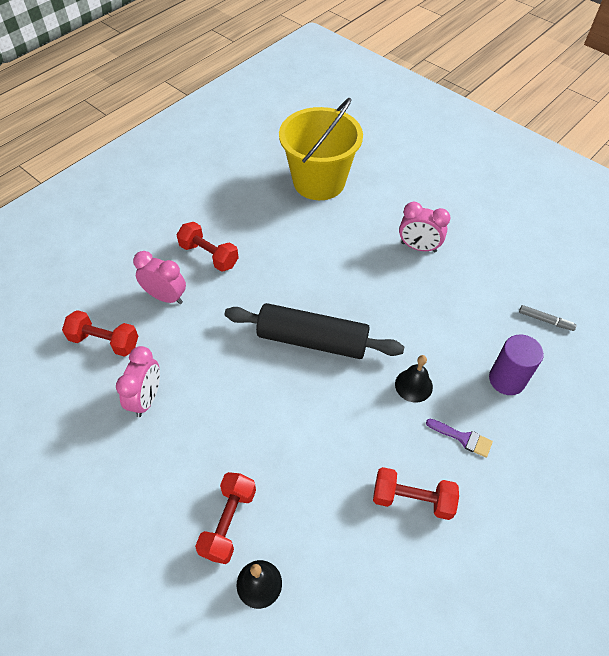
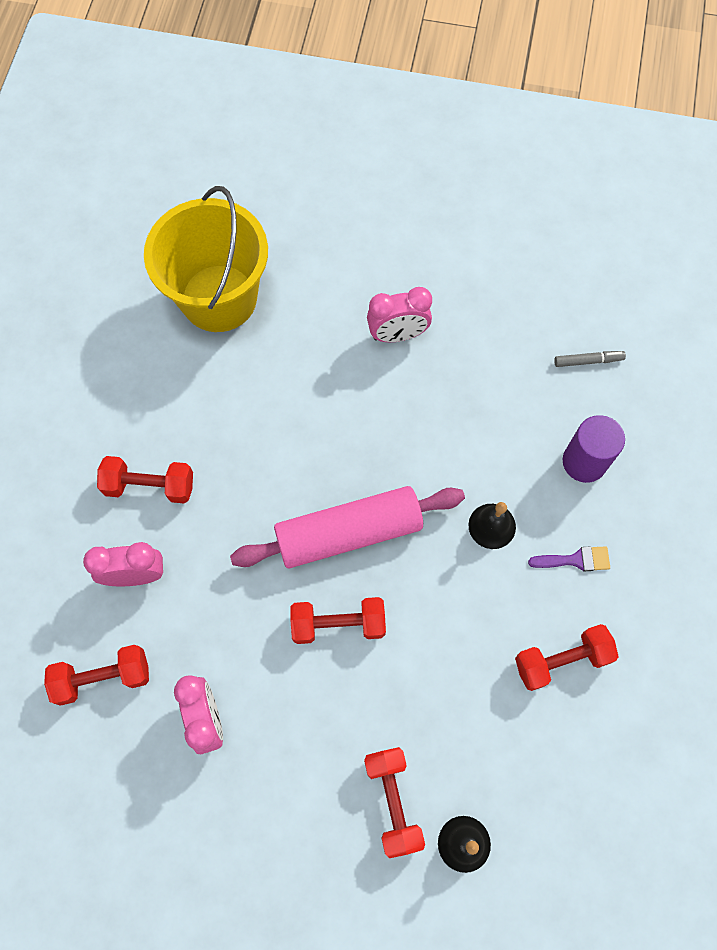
camera: 30 degrees left, 15 degrees up
black rolling pin [225,303,404,359] -> pink rolling pin [230,486,465,568]
none -> red dumbbell [290,597,386,644]

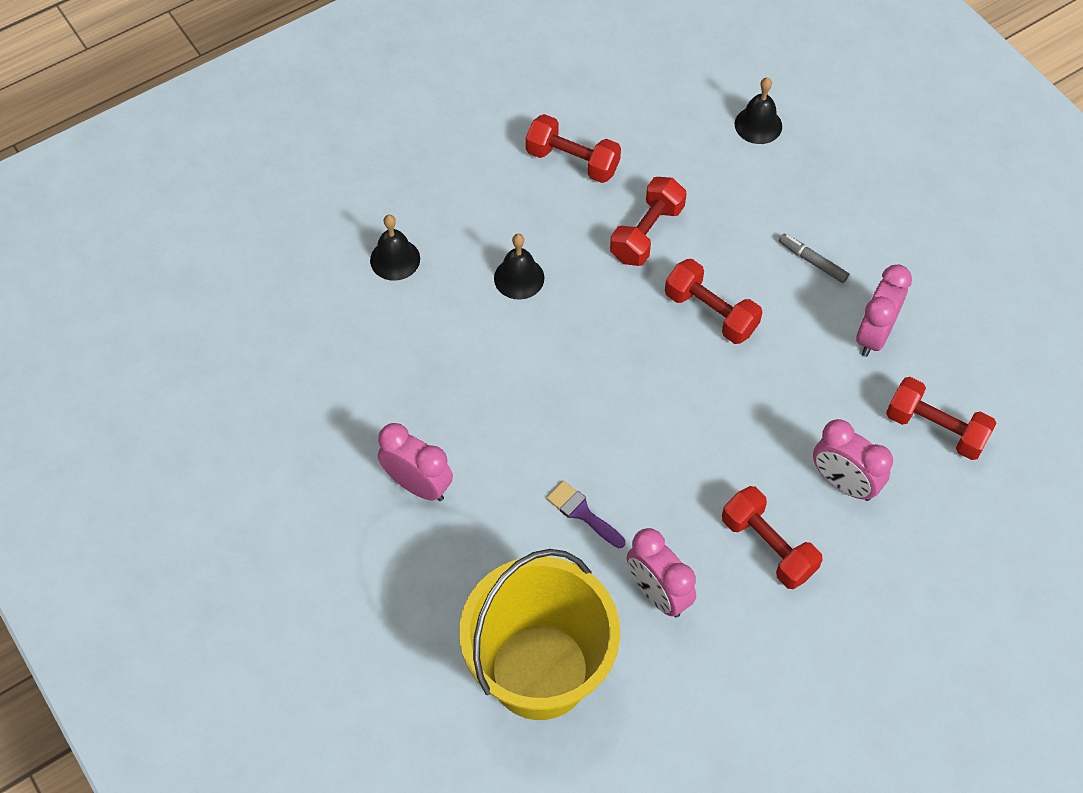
camera: 135 degrees left, 10 degrees down
pink rolling pin [230,486,465,568] -> none
red dumbbell [364,747,425,858] -> red dumbbell moved to [610,177,687,266]
purple brush [528,546,610,571] -> purple brush moved to [546,480,625,548]
grey marker [554,351,626,367] -> grey marker moved to [779,233,849,283]
purple cylinder [563,415,625,483] -> black bell [370,215,420,281]
none -> pink clock [627,528,696,617]

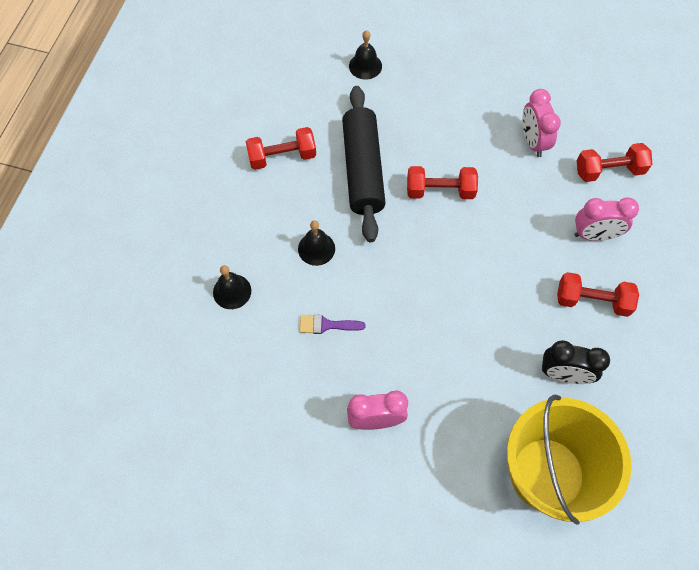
camera: 40 degrees left, 5 degrees up
purple brush [546,480,625,548] -> purple brush moved to [299,314,366,334]
red dumbbell [610,177,687,266] -> black rolling pin [342,86,386,242]
pink clock [627,528,696,617] -> black clock [542,340,610,384]
grey marker [779,233,849,283] -> none

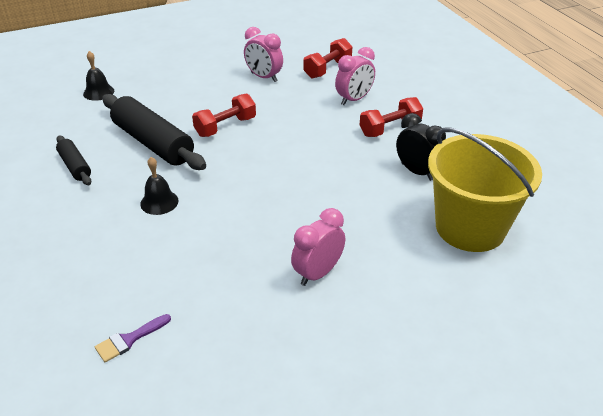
camera: 40 degrees left, 25 degrees down
black bell [213,265,251,309] -> none
red dumbbell [246,127,316,170] -> black rolling pin [56,135,91,185]
purple brush [299,314,366,334] -> purple brush moved to [95,314,171,362]
black clock [542,340,610,384] -> black clock turned 105 degrees counterclockwise [396,113,446,181]

